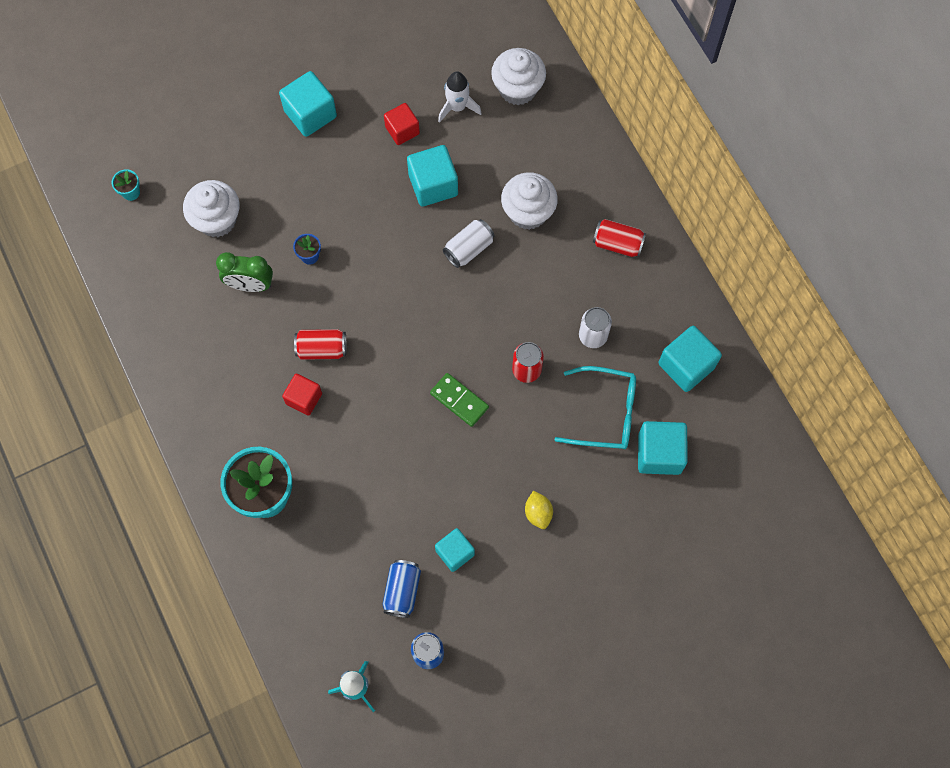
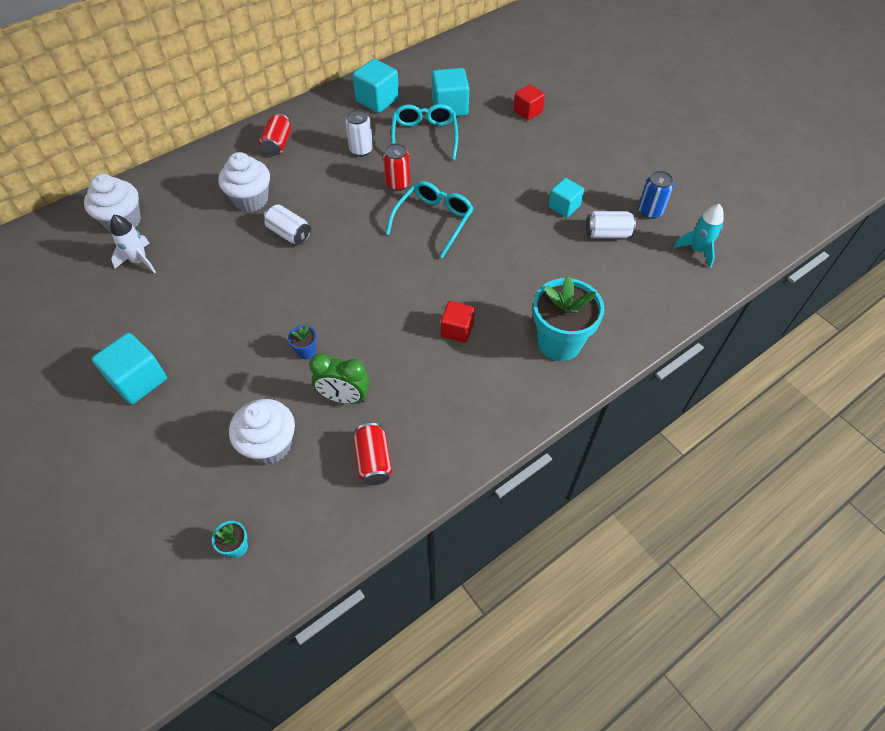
camera: 100 degrees left, 15 degrees down
green clock [216,252,273,292] -> green clock turned 105 degrees clockwise [309,353,370,404]
red can [294,329,347,360] -> red can moved to [353,423,392,485]
blue can [383,560,421,618] -> white can [586,211,636,239]
red cube [384,103,420,145] -> red cube moved to [513,84,545,120]
turquoise cube [407,145,458,207] -> none
green domino [430,373,489,427] -> turquoise glasses [386,181,474,258]
yellow lemon [525,491,553,529] -> none

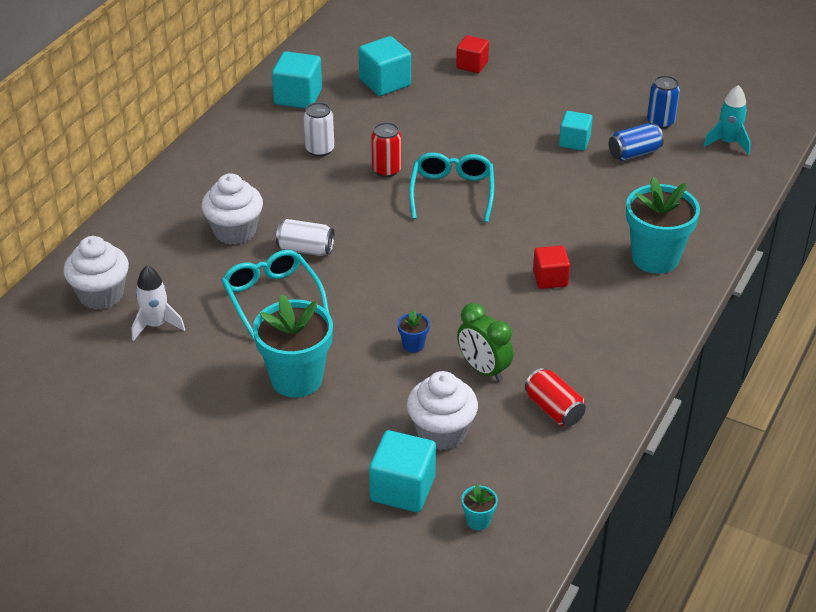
camera: 25 degrees left, 15 degrees down
turquoise cube [92,333,167,404] -> turquoise cube moved to [369,430,436,512]
red can [259,113,291,156] -> none
green clock [309,353,370,404] -> green clock turned 60 degrees clockwise [457,303,514,382]
turquoise glasses [391,104,458,160] -> turquoise glasses moved to [221,250,329,340]
white can [586,211,636,239] -> blue can [609,123,664,161]
none -> turquoise flower pot [253,294,333,398]

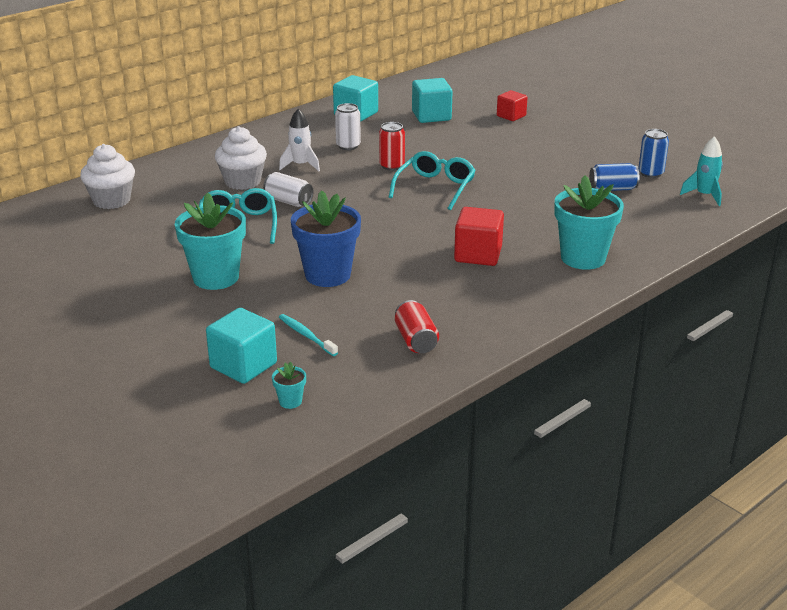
camera: 20 degrees right, 10 degrees down
white rocket [132,265,185,341] -> white rocket moved to [279,109,320,171]
blue flower pot [398,310,430,353] -> blue flower pot [291,190,361,287], size x2.38
white cupcake [407,371,478,450] -> turquoise toothbrush [279,314,338,356]
green clock [457,303,514,382] -> none
red cube [533,245,570,289] -> red cube [454,207,504,266], size x1.52
turquoise cube [559,111,593,151] -> none

